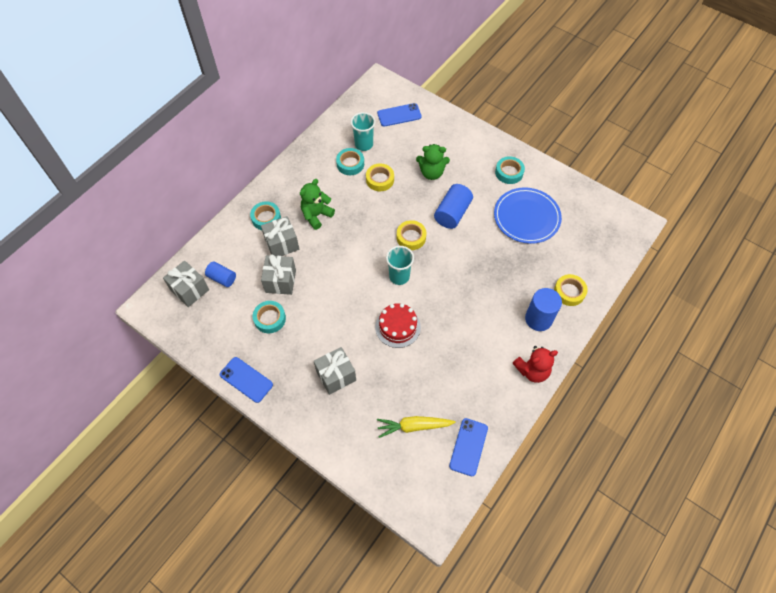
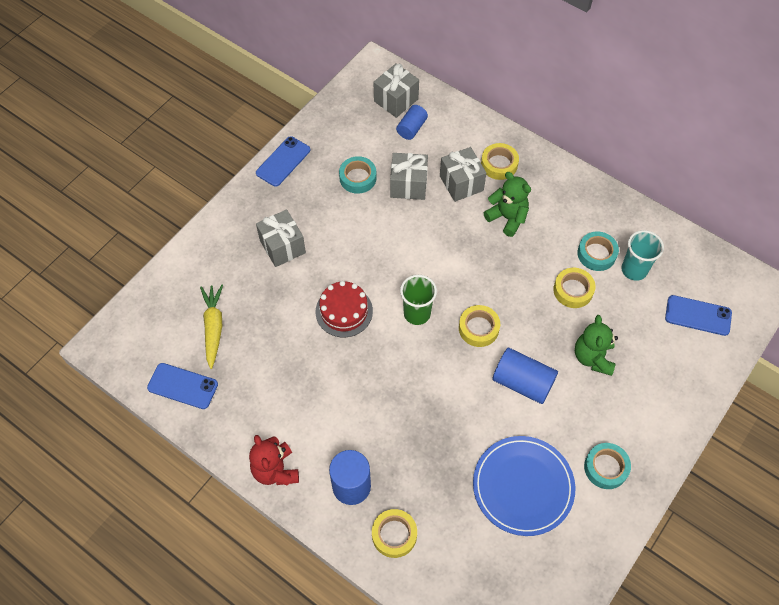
camera: 90 degrees right, 0 degrees up
turquoise tape [250,201,281,230] -> yellow tape [481,143,519,180]
blue phone [377,103,422,127] -> blue phone turned 60 degrees counterclockwise [665,295,732,336]
turquoise cup [386,246,414,285] -> green cup [400,275,437,325]

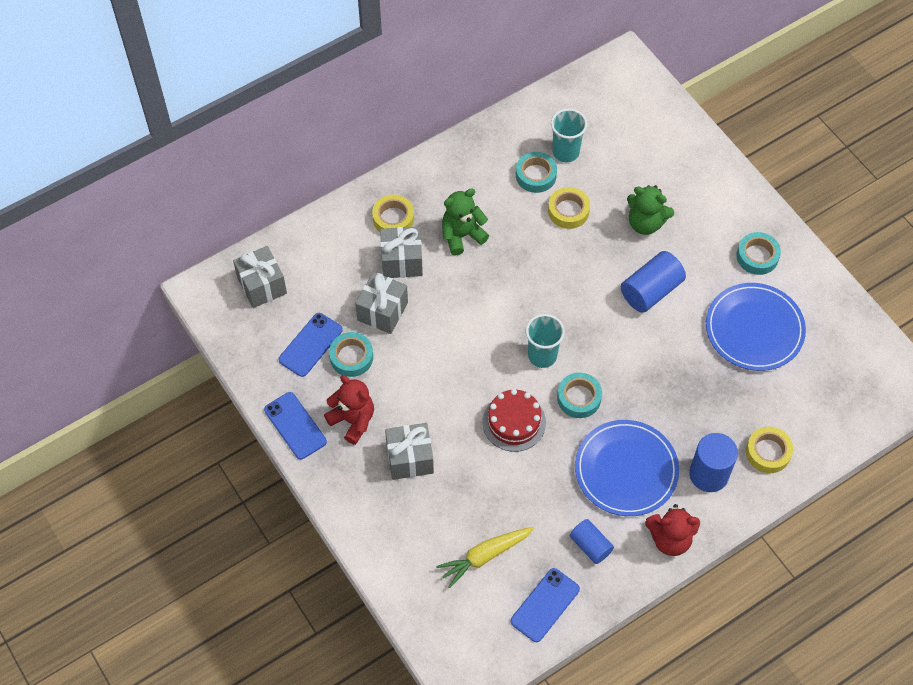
camera: 70 degrees left, 0 degrees up
yellow carrot [200,285,223,369] -> yellow carrot turned 45 degrees counterclockwise [436,527,534,588]
blue cylinder [396,105,428,140] -> blue cylinder moved to [570,519,614,564]
green cup [400,275,437,325] -> turquoise cup [526,314,565,368]
yellow tape [459,305,500,347] -> none
blue phone [665,295,732,336] -> blue phone moved to [278,313,343,377]
none -> red teddy bear [324,375,374,445]
none -> turquoise tape [557,373,602,418]
none -> blue plate [575,420,679,516]

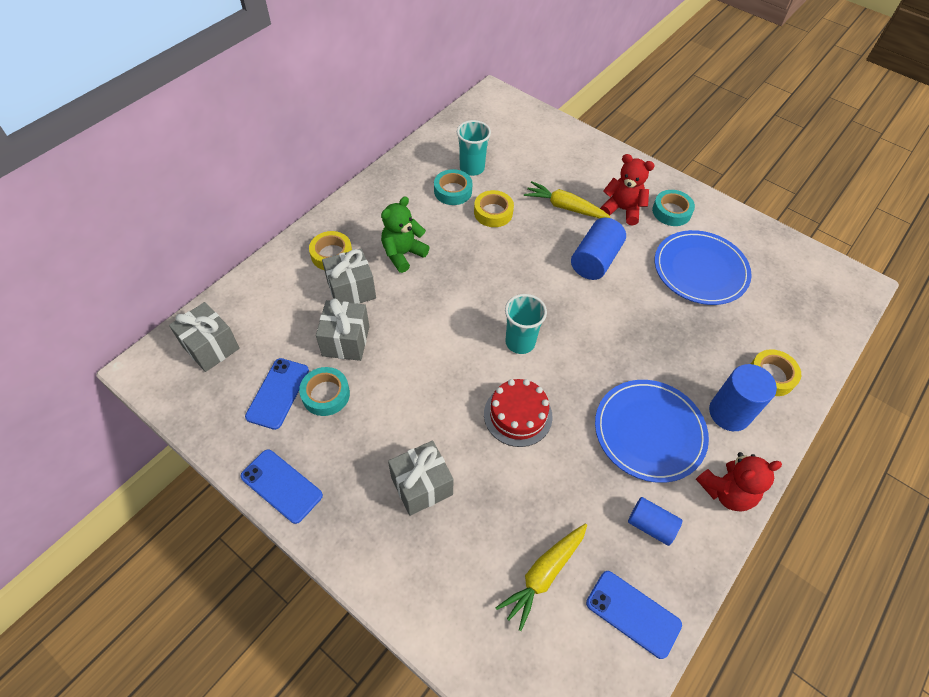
camera: 20 degrees left, 5 degrees down
red teddy bear [324,375,374,445] -> red teddy bear moved to [600,154,655,226]
blue phone [511,568,580,642] -> blue phone turned 75 degrees counterclockwise [586,571,682,659]
turquoise tape [557,373,602,418] -> none
green teddy bear [627,185,674,235] -> yellow carrot [524,181,611,218]

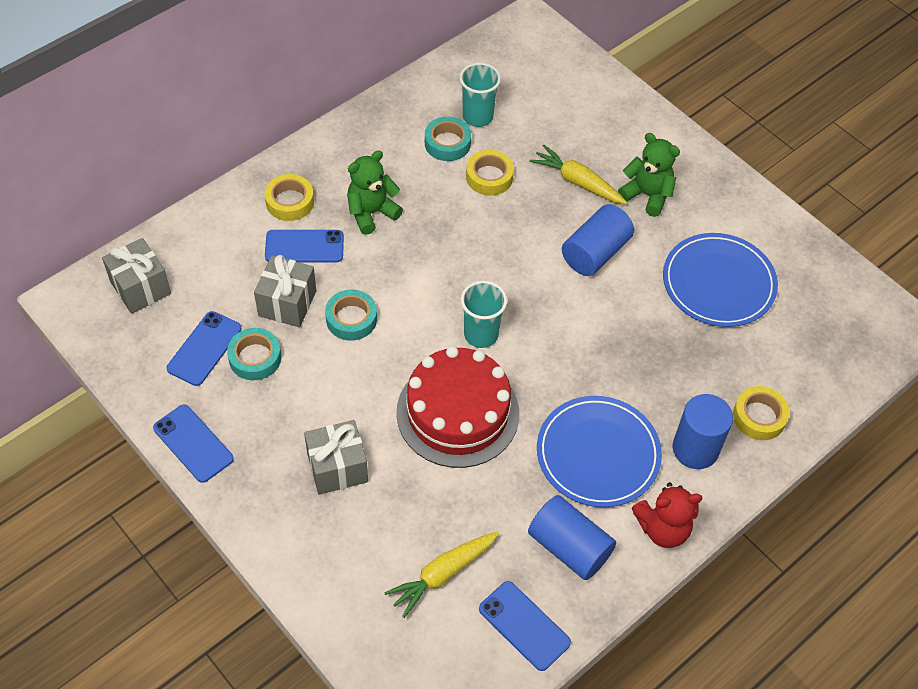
camera: 10 degrees right, 0 degrees up
grey gift [322,249,376,304] -> blue phone [265,230,344,263]
red cake [484,379,553,447] -> red cake [396,346,519,468], size x1.61
red teddy bear [600,154,655,226] -> green teddy bear [618,133,680,217]
blue cylinder [628,497,682,546] -> blue cylinder [528,495,616,580], size x1.57
turquoise tape [652,190,695,226] -> turquoise tape moved to [325,289,377,340]

